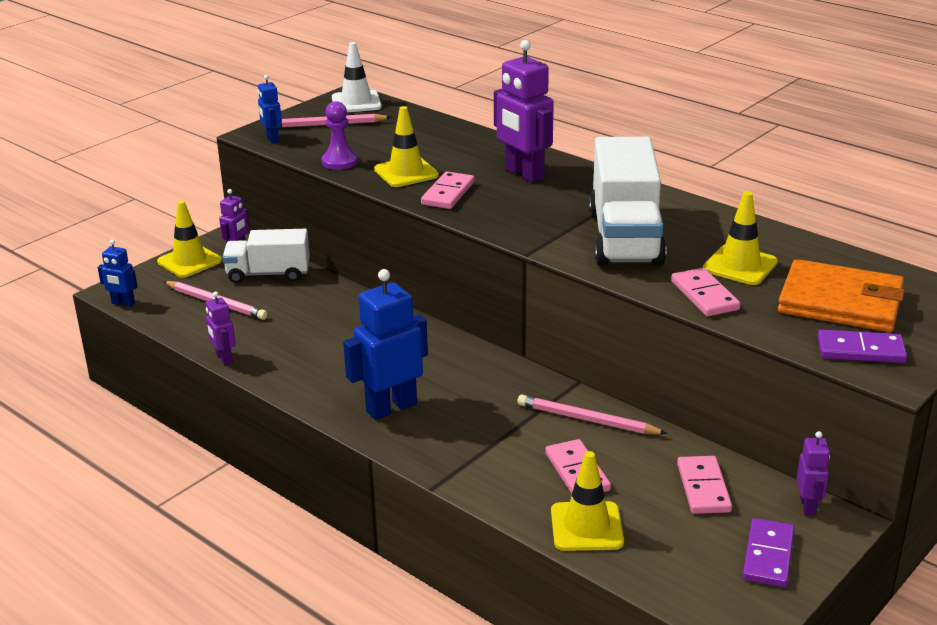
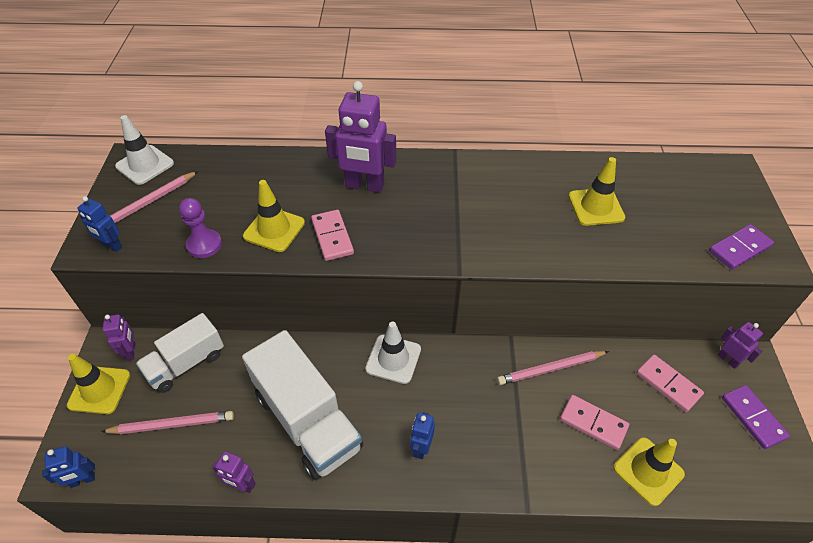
camera: 40 degrees left, 20 degrees up
blue robot [343,269,428,420] -> blue robot [410,412,435,459], size x0.52
white truck [589,137,666,266] -> white truck moved to [242,330,363,480]
pink domino [671,268,741,316] -> none
orange wallet [778,259,905,332] -> none
none -> white traffic cone [365,322,421,384]

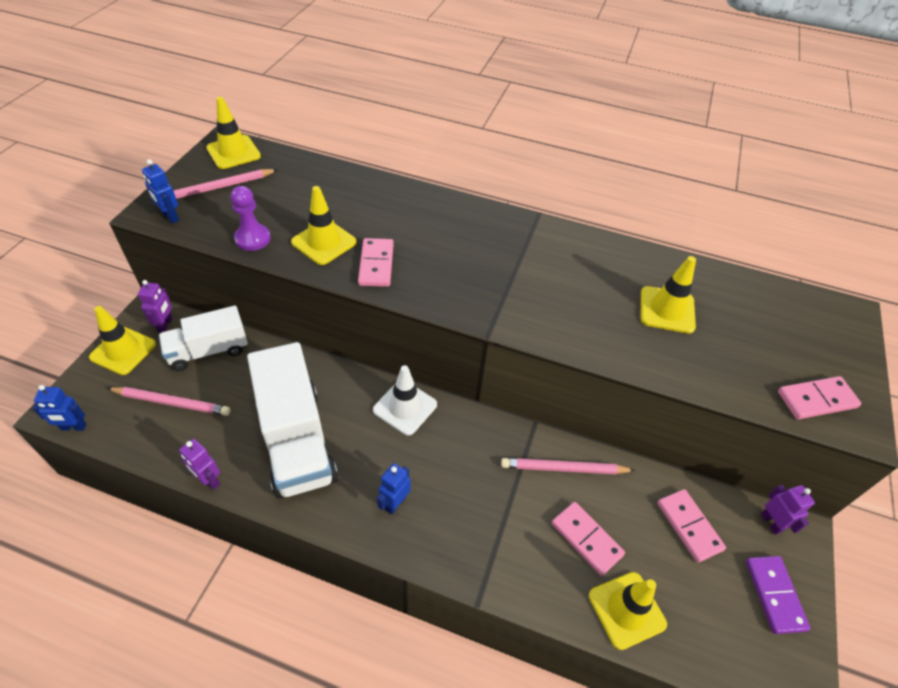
camera: 15 degrees right, 0 degrees up
white traffic cone [115,115,174,185] -> yellow traffic cone [206,97,261,169]
purple robot [325,81,396,193] -> none
purple domino [709,224,774,270] -> pink domino [778,376,861,419]

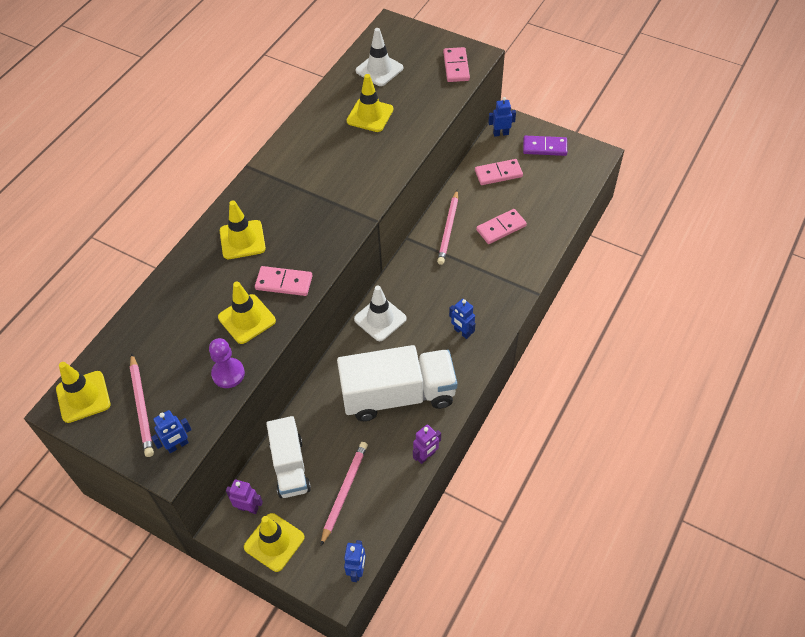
camera: 75 degrees left, 5 degrees up
yellow traffic cone [589,572,667,650] -> yellow traffic cone moved to [220,200,266,259]
purple robot [761,485,815,535] -> blue robot [488,97,516,137]
none -> white traffic cone [356,28,403,86]

